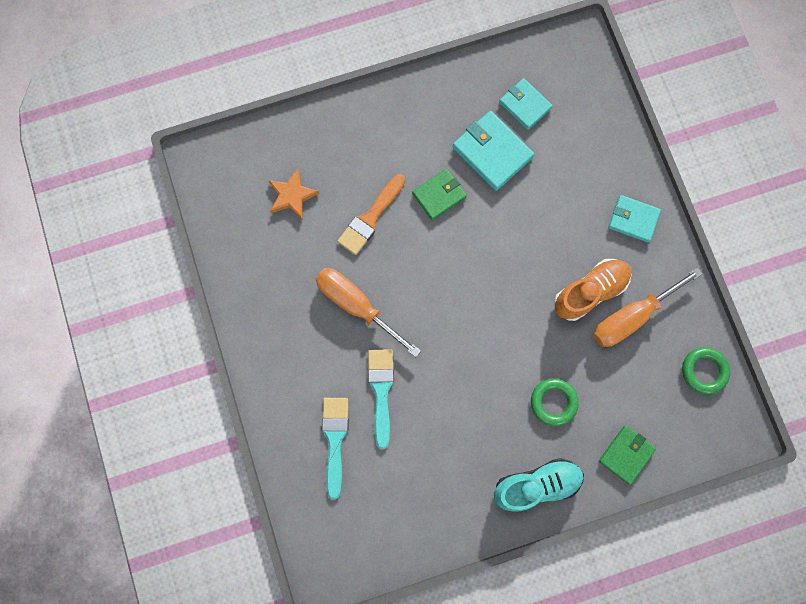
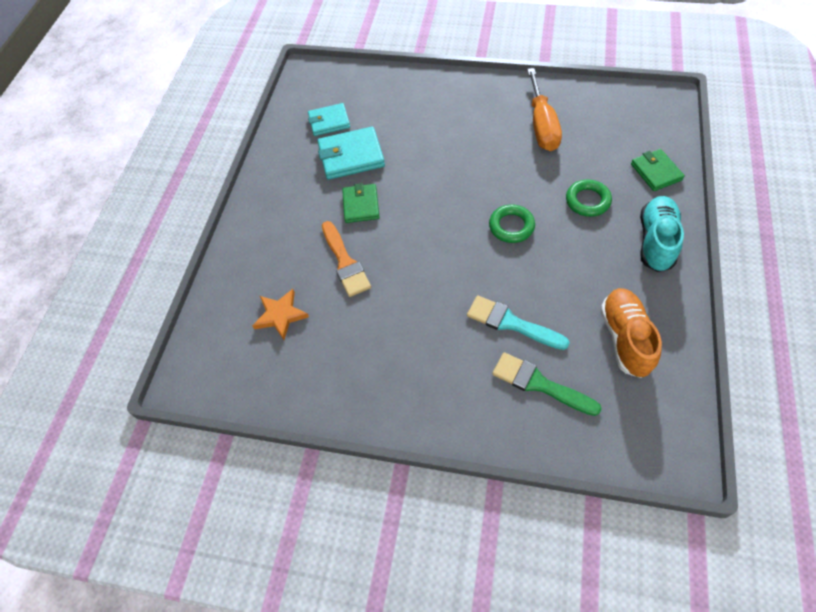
camera: 55 degrees left, 20 degrees down
orange screwdriver [316,268,421,357] -> none
turquoise brush [322,398,349,499] -> green brush [492,352,602,416]
orange shoe [554,259,632,321] -> orange shoe moved to [600,288,662,378]
turquoise wallet [608,195,661,243] -> none
green ring [682,347,730,395] -> green ring moved to [489,204,535,243]

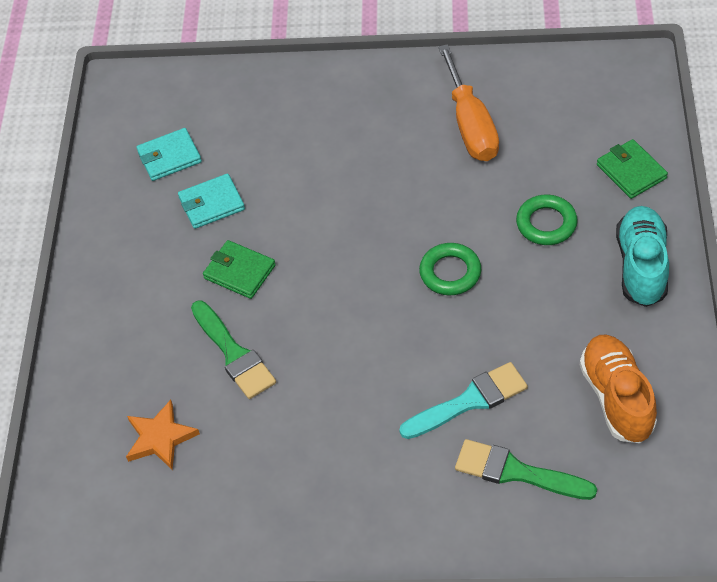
camera: 10 degrees left, 5 degrees down
turquoise wallet [317,127,385,180] -> turquoise wallet [178,174,245,229], size x0.66
orange brush [322,221,371,297] -> green brush [191,301,276,399]
green wallet [342,183,379,223] -> green wallet turned 45 degrees counterclockwise [203,240,276,299]
turquoise brush [467,295,570,350] -> turquoise brush turned 135 degrees clockwise [399,362,528,439]

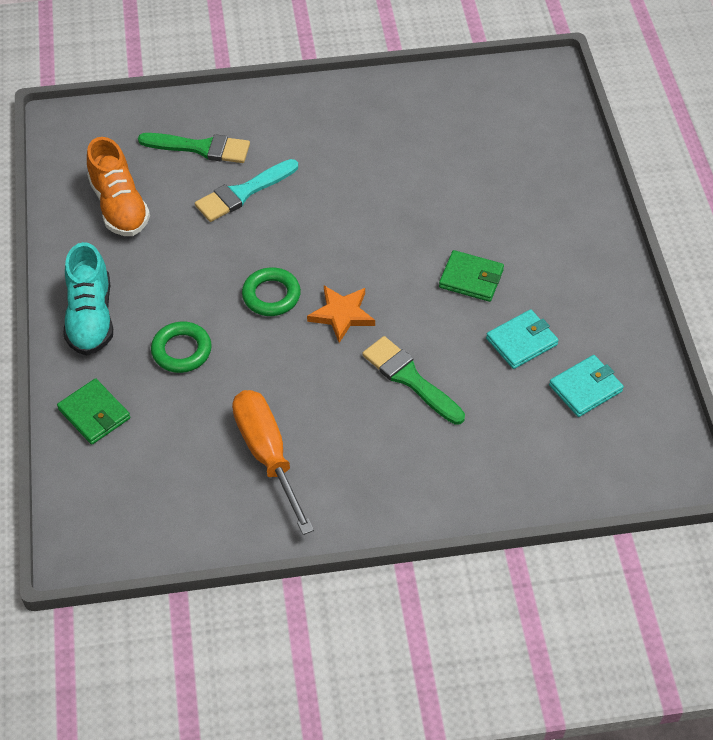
camera: 165 degrees right, 0 degrees up
orange star [126,400,200,470] -> orange star moved to [307,286,375,343]
green brush [191,301,276,399] -> green brush moved to [362,336,465,425]

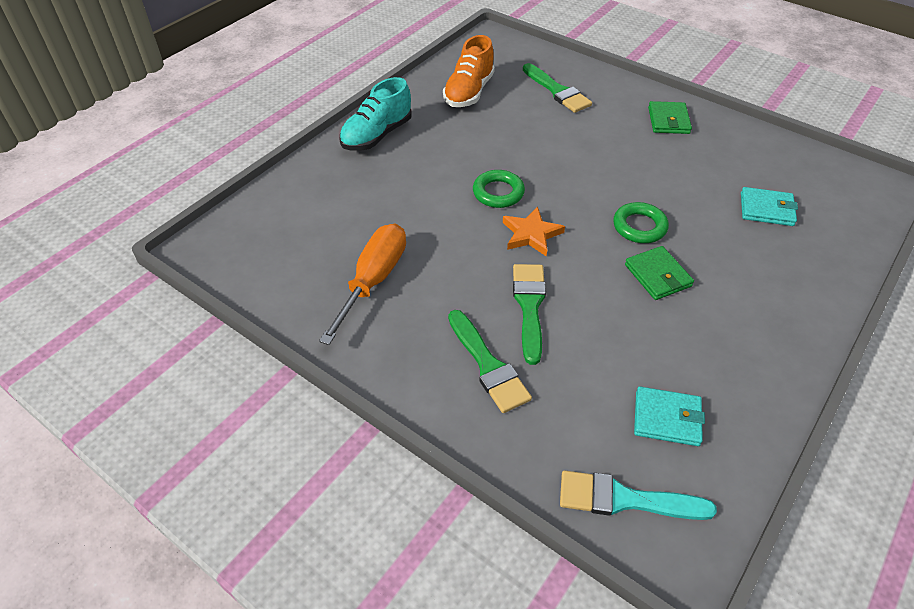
camera: 45 degrees right, 5 degrees down
green wallet [57,378,130,445] -> green wallet moved to [648,101,692,134]
green ring [151,321,212,373] -> green ring moved to [613,202,669,243]
turquoise brush [195,159,298,222] -> turquoise brush moved to [560,471,717,520]
turquoise wallet [486,309,559,369] -> turquoise wallet moved to [741,187,798,226]
none -> green brush [448,310,532,413]

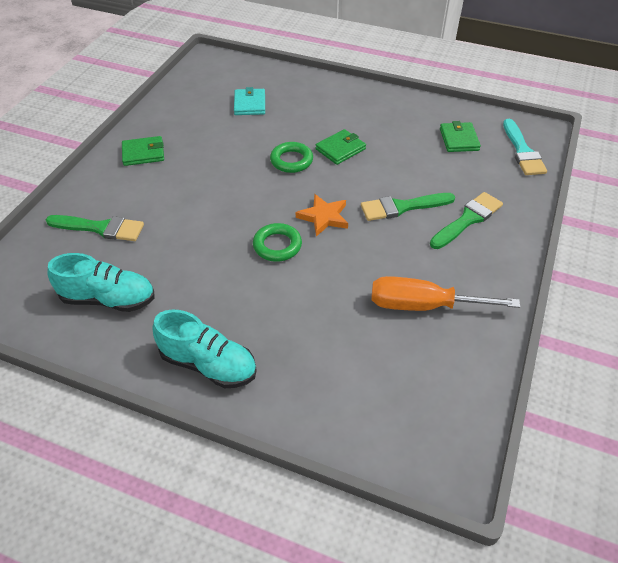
camera: 105 degrees left, 0 degrees up
orange shoe [443,35,495,107] -> turquoise shoe [48,253,155,312]
green brush [523,63,592,113] -> green brush turned 60 degrees clockwise [46,215,144,241]
turquoise wallet [634,387,705,446] -> green wallet [440,121,481,152]

